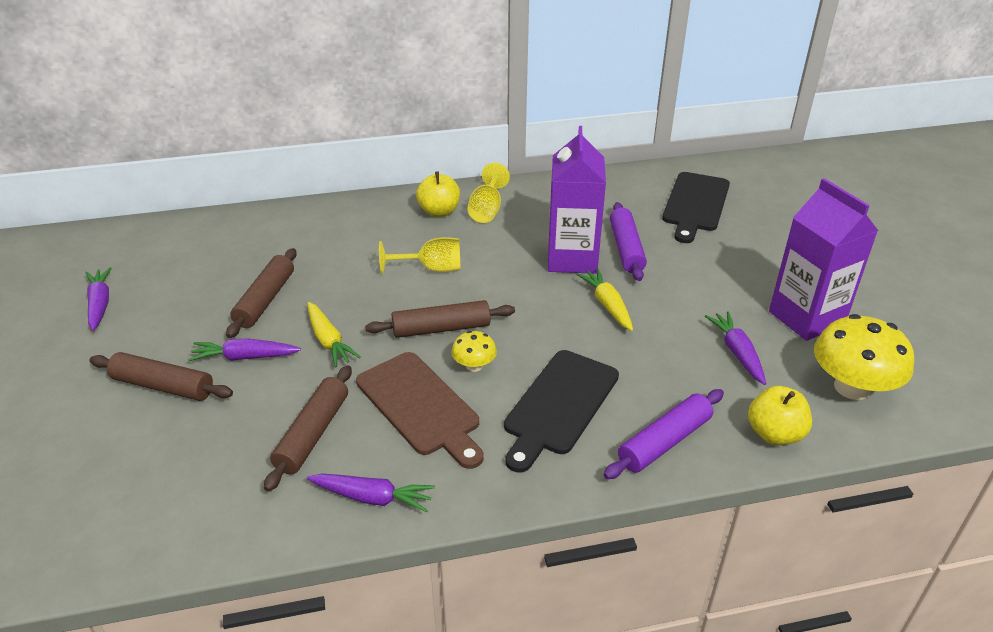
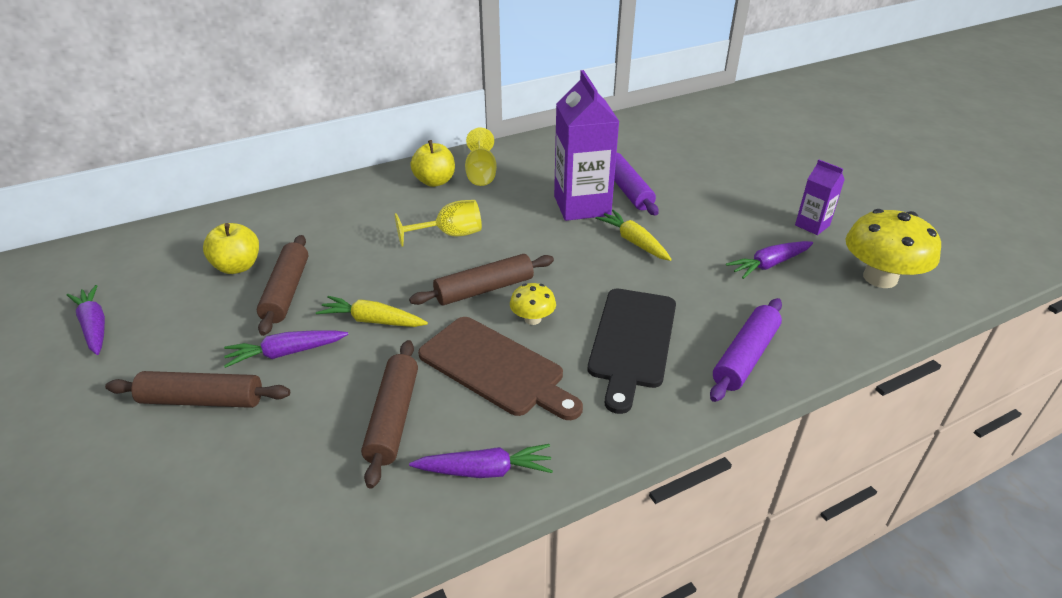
camera: 15 degrees left, 0 degrees up
yellow carrot [308,302,361,367] -> yellow carrot turned 150 degrees clockwise [316,296,428,327]
black cutting board [662,172,730,243] -> none
purple carrot [705,311,766,385] -> purple carrot turned 90 degrees counterclockwise [726,241,813,279]
yellow apple [748,386,812,445] -> yellow apple moved to [203,223,259,274]
purple carton [769,178,878,341] -> purple carton [795,160,845,235], size x0.51

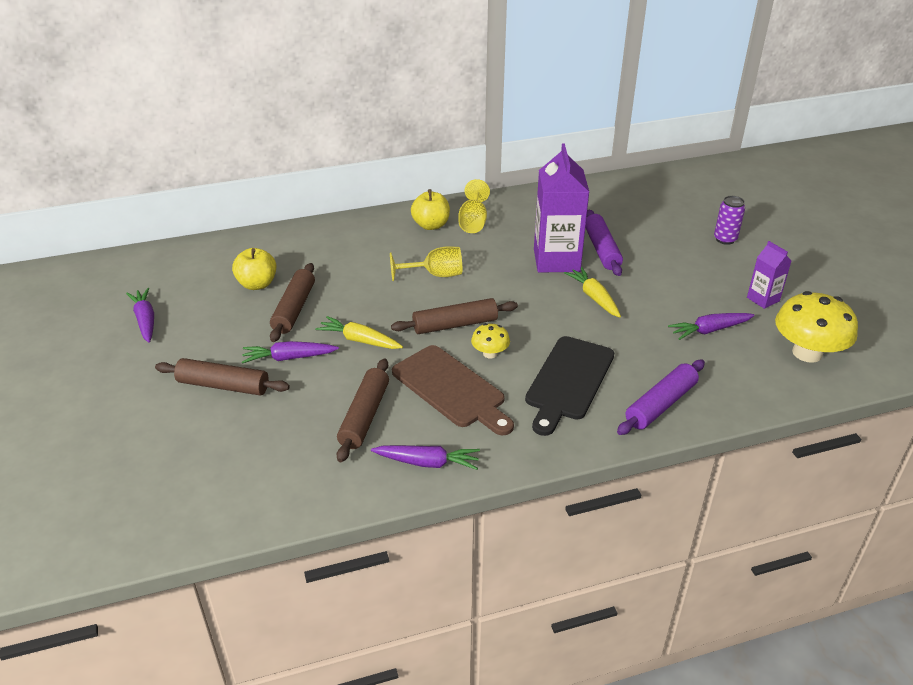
camera: 10 degrees right, 0 degrees up
none -> purple can [714,196,745,245]

